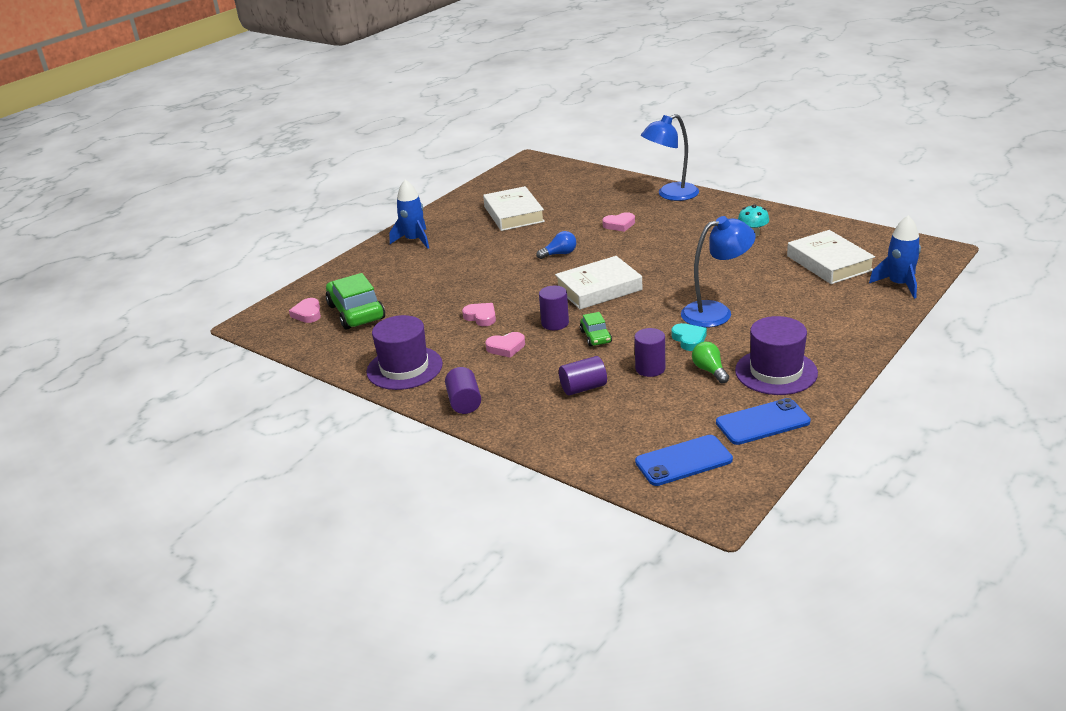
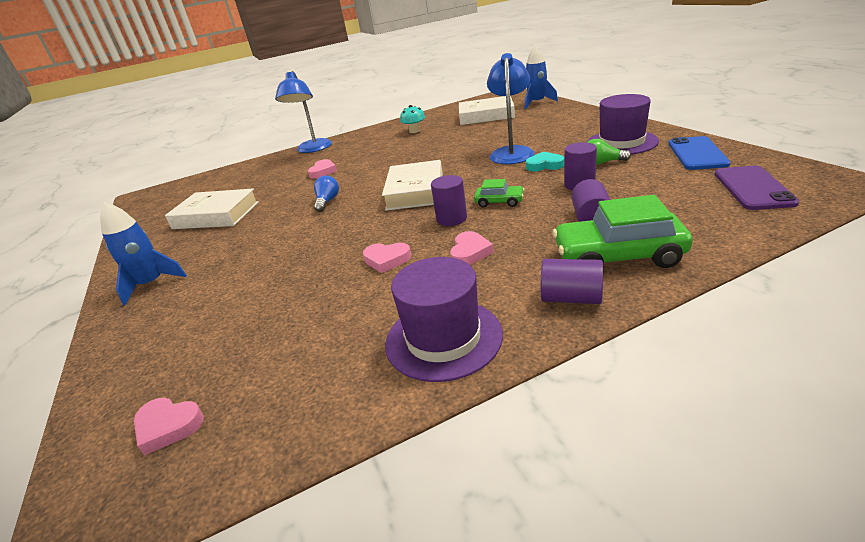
camera: 60 degrees left, 0 degrees up
green car [326,273,385,330] -> green car moved to [553,195,693,268]
pink heart [462,303,496,326] -> pink heart turned 150 degrees counterclockwise [363,242,411,273]
blue phone [635,435,733,486] -> purple phone [714,166,799,210]

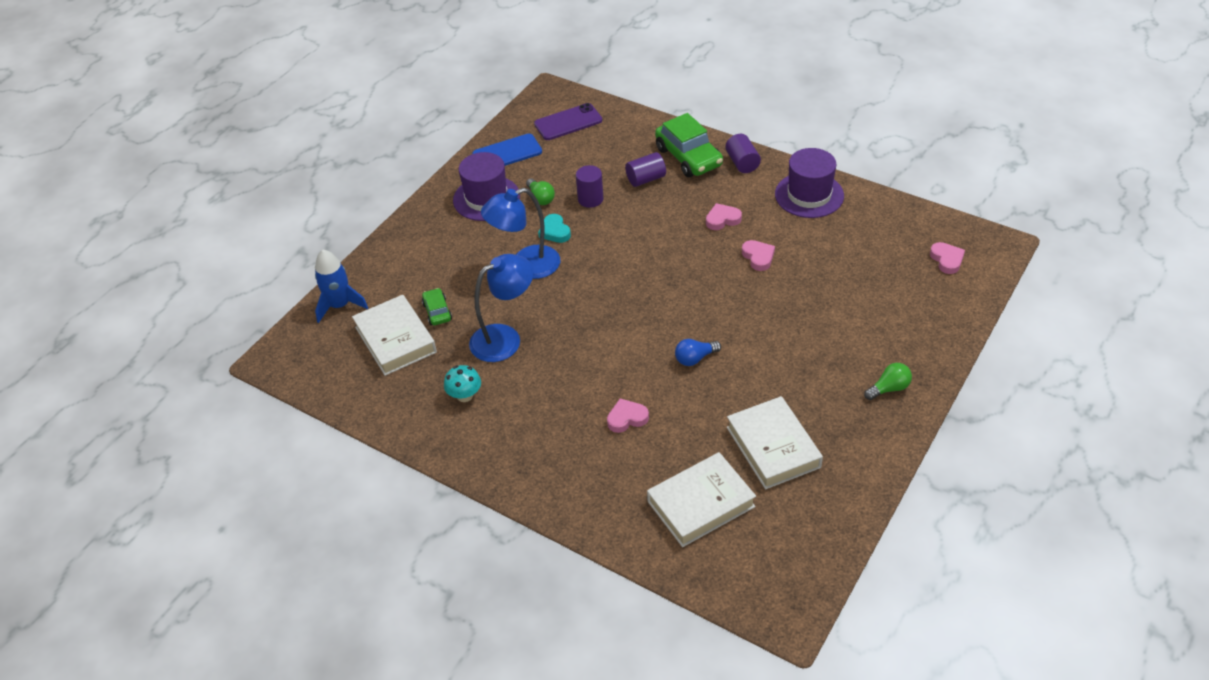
camera: 125 degrees left, 15 degrees up
blue rocket [100,202,187,305] -> green light bulb [864,363,912,400]
blue lamp [275,71,332,153] -> blue lamp moved to [469,254,533,362]
white book [382,160,443,211] -> white book moved to [647,452,756,547]
purple cylinder [431,175,467,226] -> none
green car [474,179,525,208] -> green car moved to [422,288,452,325]

